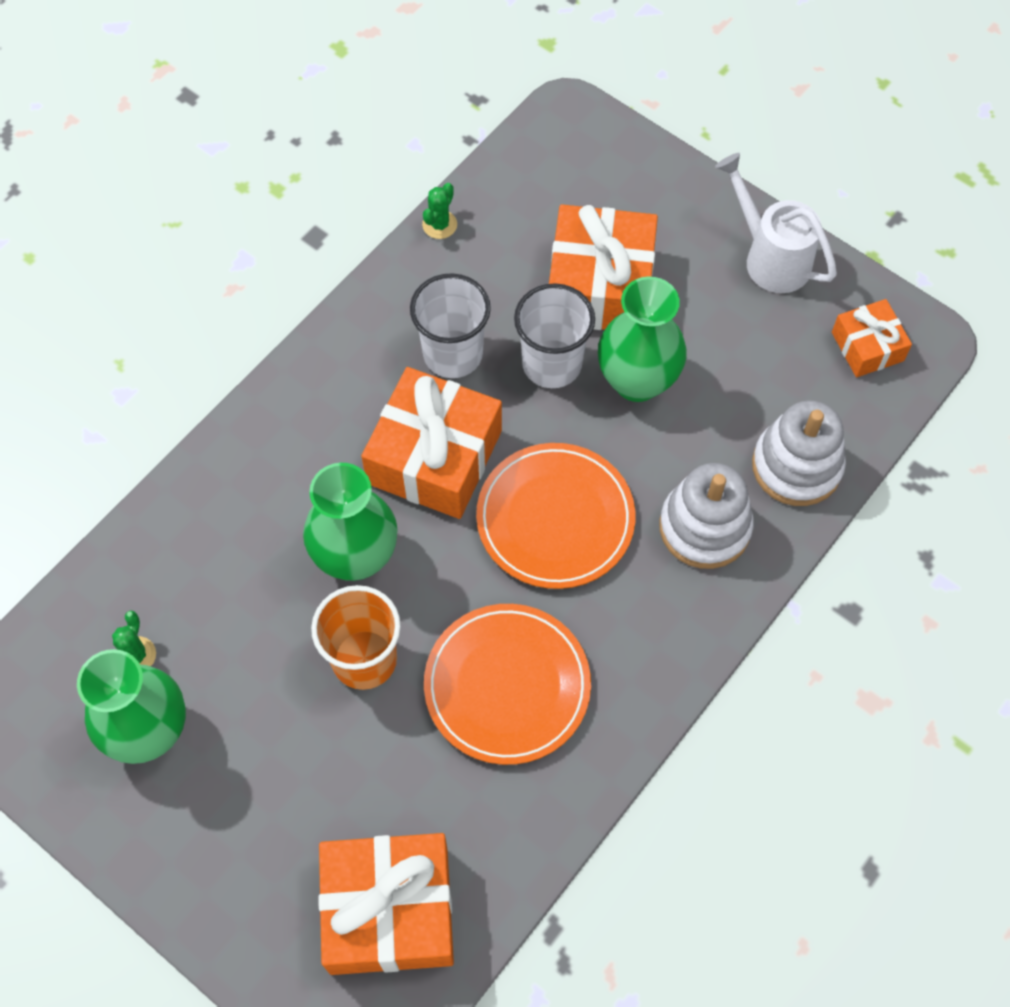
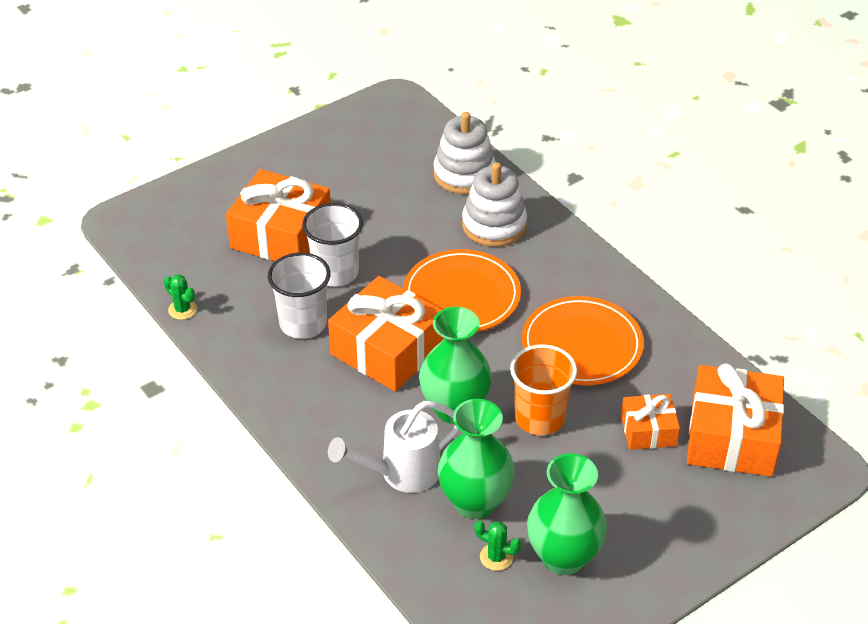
camera: 75 degrees left, 20 degrees down
green vase [598,277,687,402] -> green vase moved to [438,399,515,519]
white watering can [715,153,837,293] -> white watering can moved to [328,401,460,493]
orange gift [832,299,912,377] -> orange gift moved to [621,394,680,450]

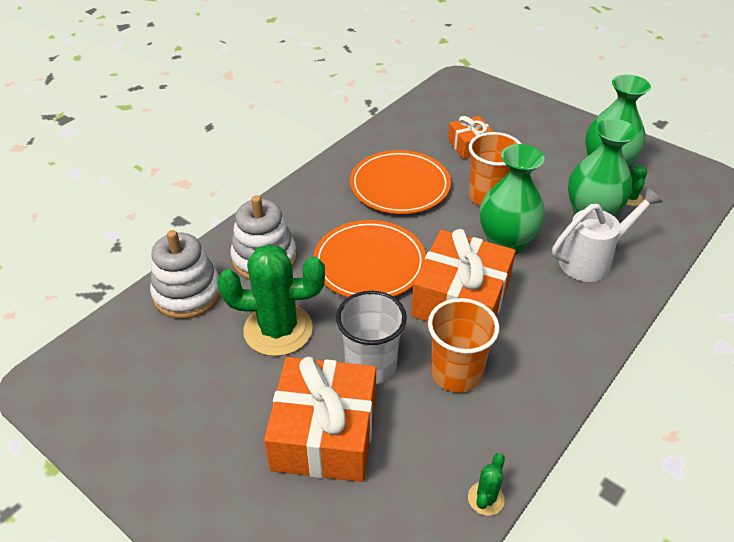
camera: 105 degrees left, 0 degrees up
white cup [268,252,330,339] -> orange cup [428,298,499,393]
white watering can [328,401,460,493] -> white watering can turned 75 degrees counterclockwise [552,187,663,282]
orange gift [687,363,784,477] -> none
none -> green cactus [217,244,325,356]

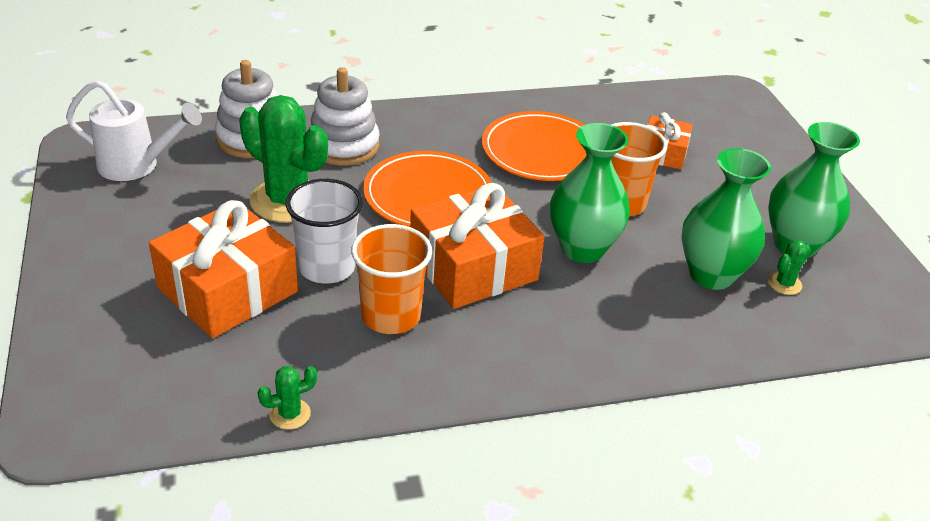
camera: 35 degrees right, 5 degrees down
white watering can [552,187,663,282] -> white watering can moved to [66,80,202,181]

